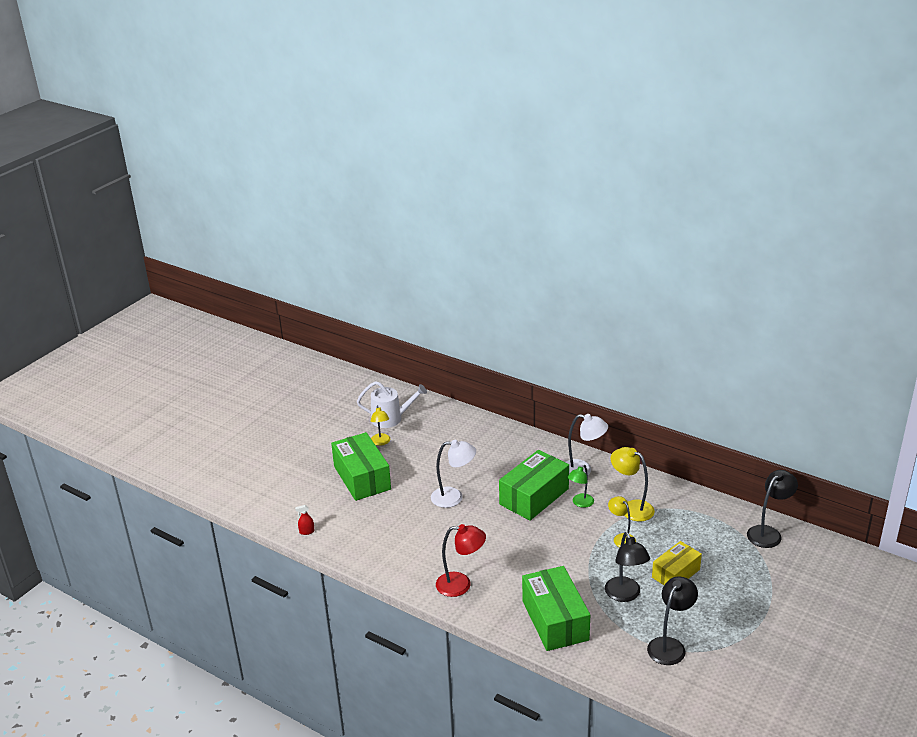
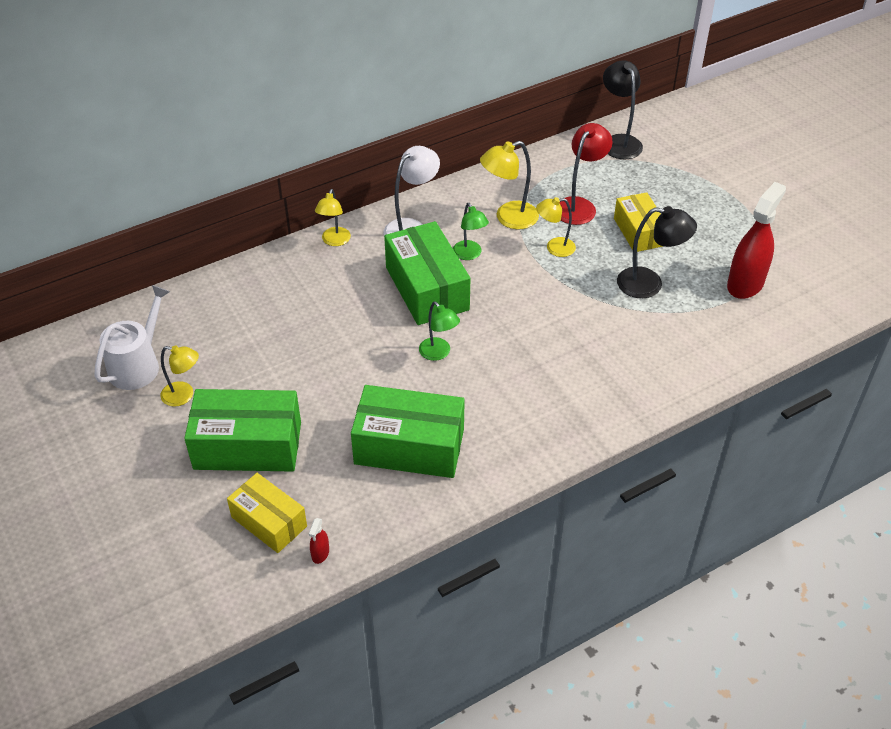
camera: 65 degrees left, 15 degrees up
white lamp [431,440,476,508] -> none
red lamp [436,524,486,597] -> red lamp moved to [559,123,612,225]
green box [522,566,590,651] -> green box moved to [351,385,465,478]
black lamp [647,576,698,665] -> red spray bottle [727,182,786,299]
none -> yellow box [227,473,307,553]
none -> yellow lamp [315,189,351,246]
none -> green lamp [419,302,460,361]

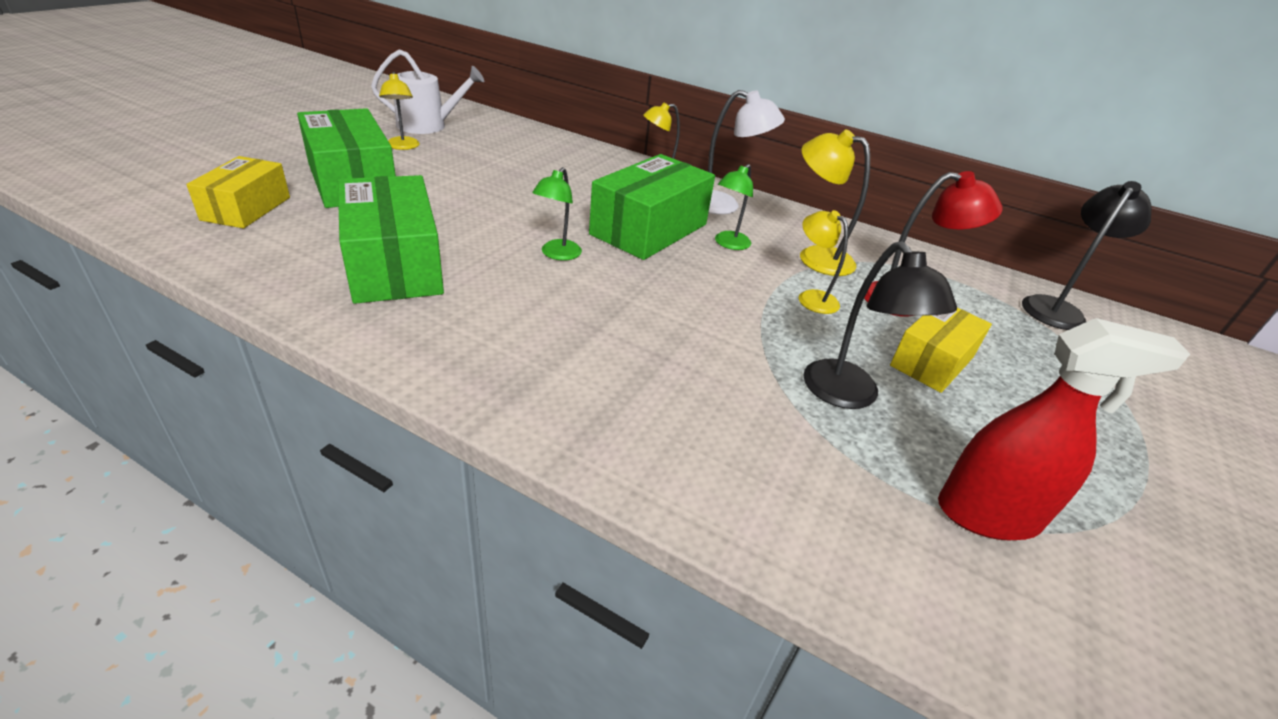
camera: 55 degrees right, 10 degrees down
red spray bottle [309,518,329,564] -> none

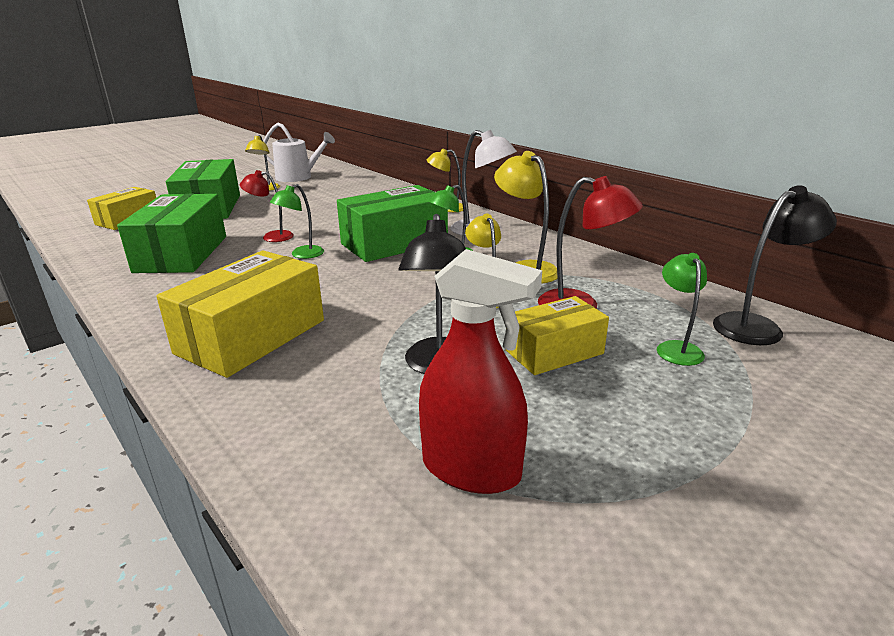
camera: 25 degrees right, 10 degrees down
none -> yellow box [156,250,324,378]
none -> red lamp [240,170,294,242]
none -> green lamp [657,253,707,366]

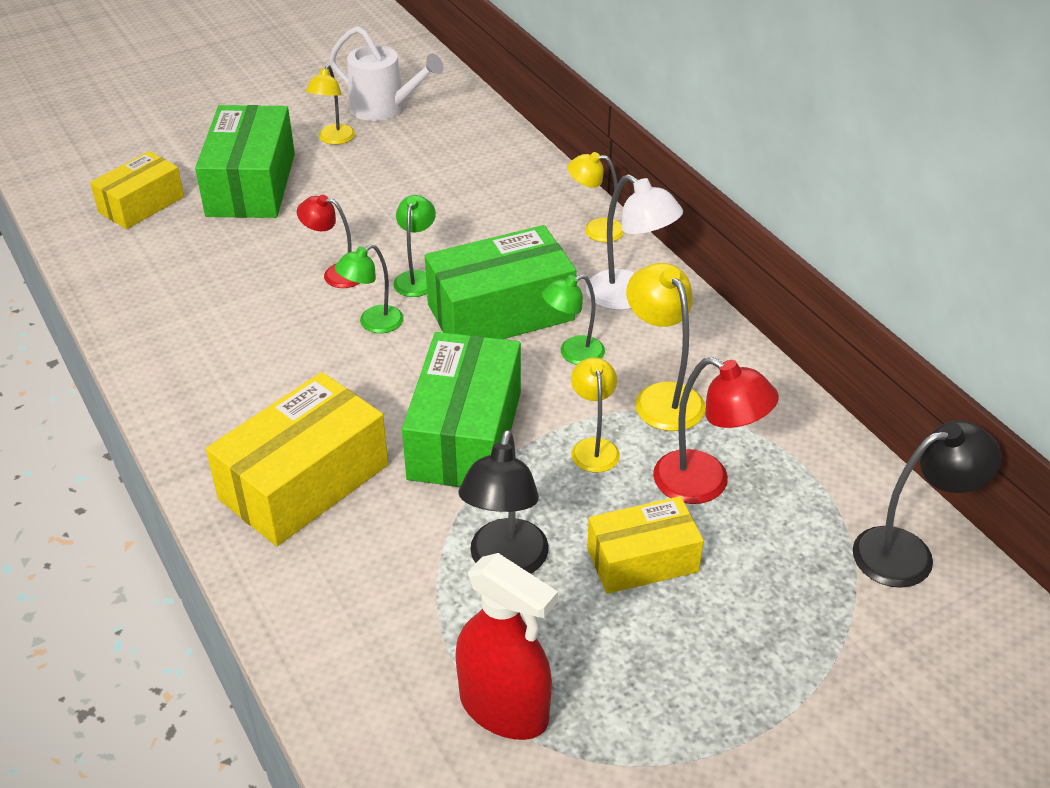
camera: 10 degrees right, 15 degrees up
green box [117,194,226,273] -> green box moved to [402,332,521,487]
green lamp [657,253,707,366] -> green lamp moved to [393,195,436,297]

